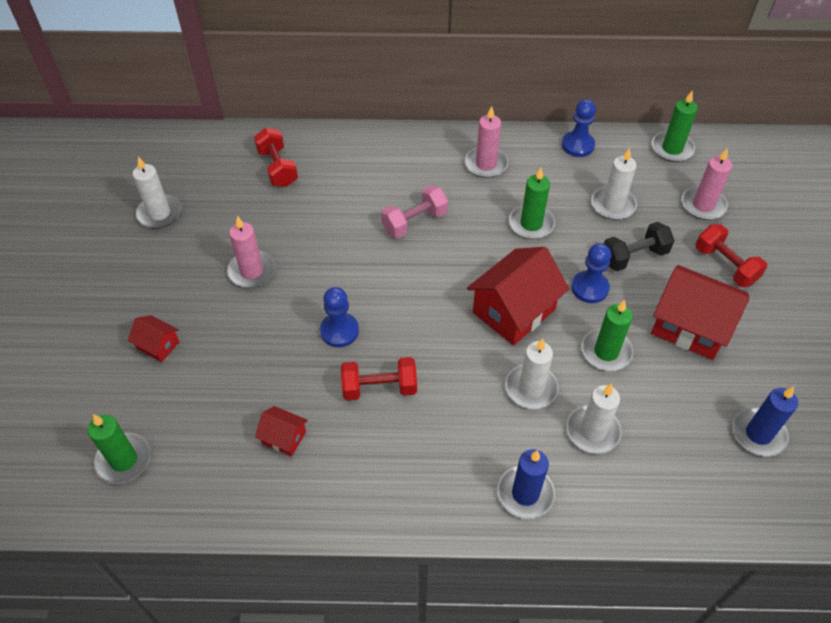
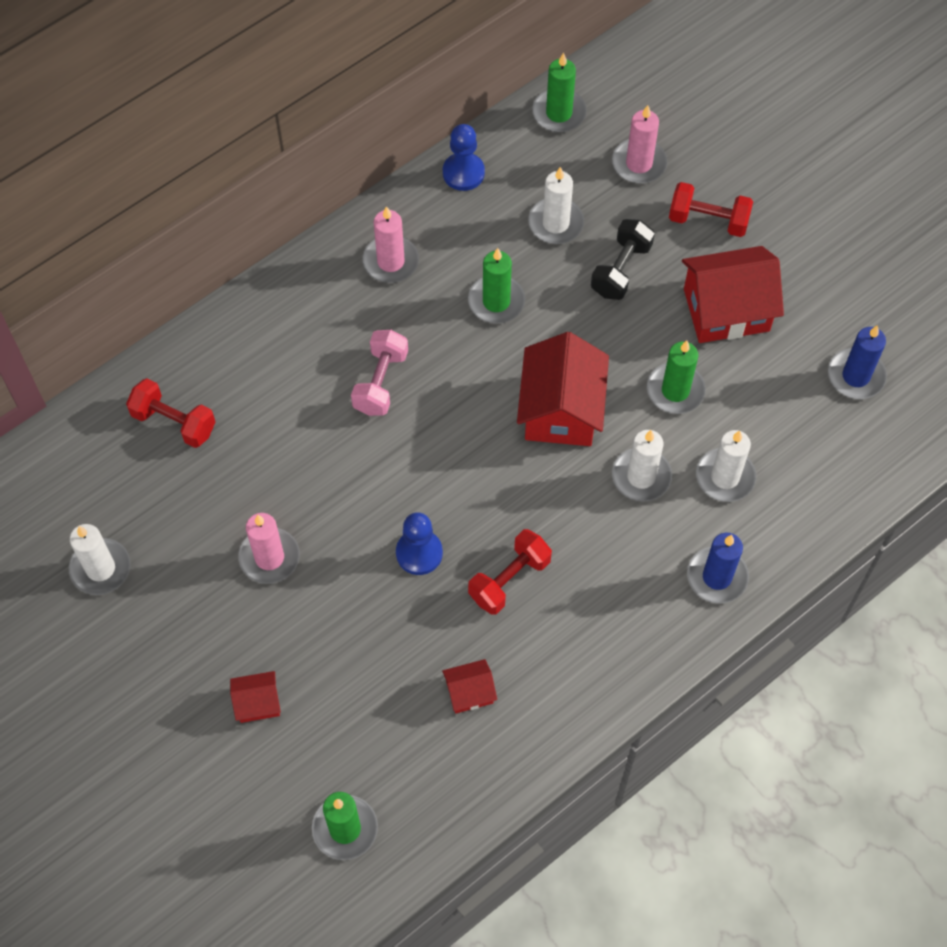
camera: 40 degrees left, 10 degrees up
blue pawn [571,243,611,303] -> none

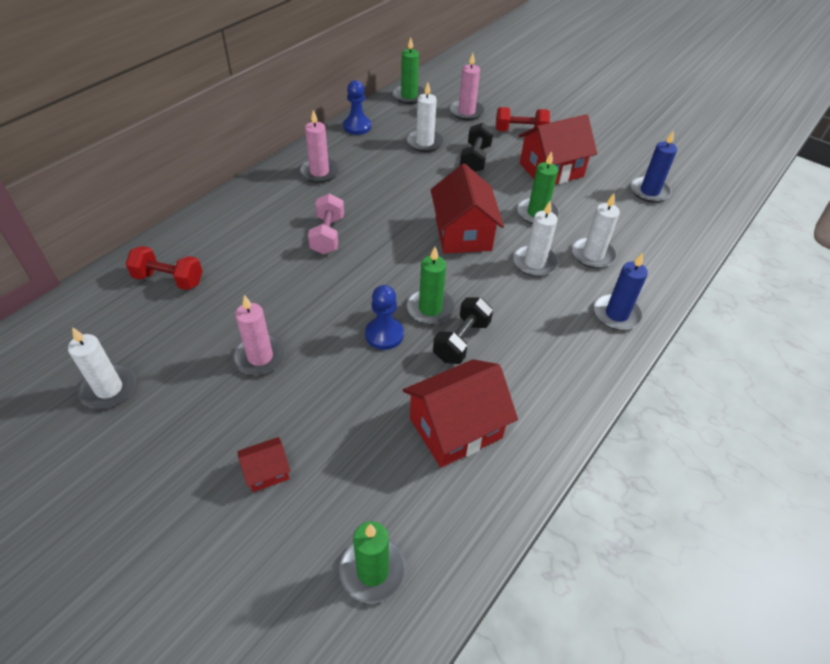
camera: 15 degrees left, 15 degrees down
red house [442,659,497,713] -> red house [403,359,518,468], size x2.05
green candle [468,248,525,324] -> green candle moved to [406,247,455,325]
red dumbbell [468,529,552,615] -> black dumbbell [433,297,493,364]

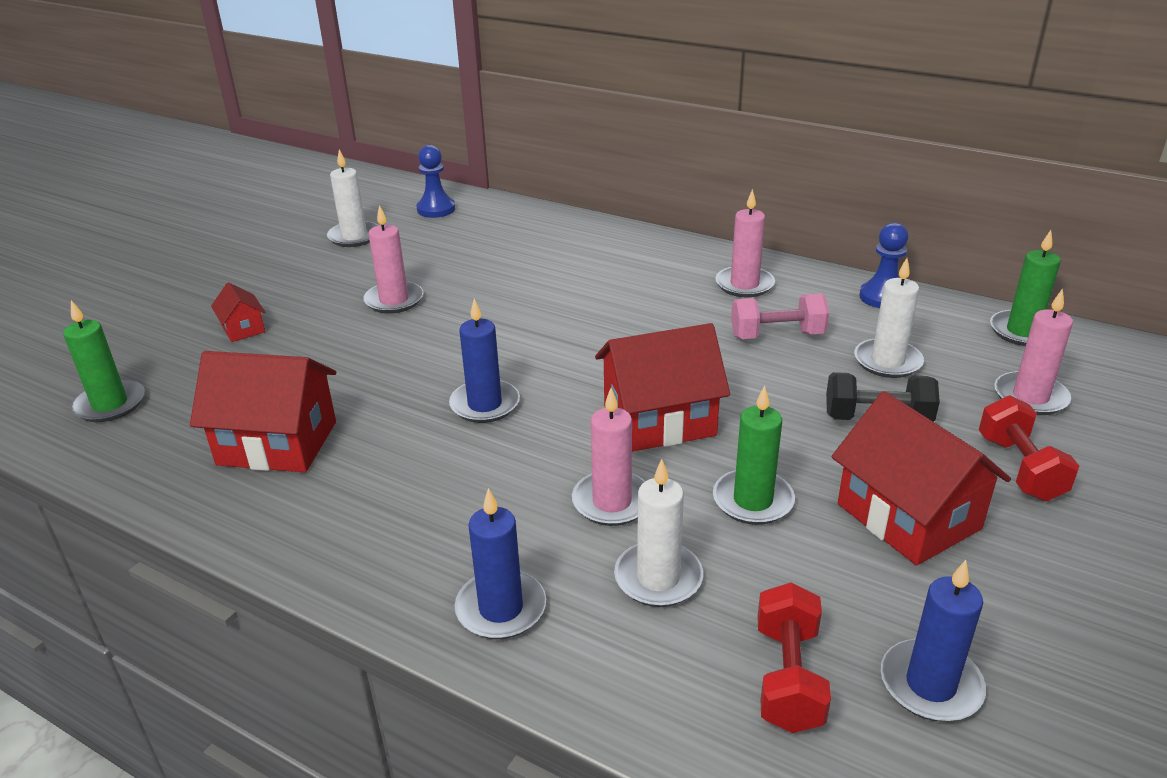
camera: 85 degrees right, 15 degrees down
red dumbbell [126,246,203,290] -> red dumbbell moved to [758,582,831,733]
pink dumbbell [308,193,344,254] -> pink dumbbell moved to [731,294,829,339]
blue pawn [365,285,404,350] -> blue pawn moved to [416,145,455,218]
red house [403,359,518,468] -> red house turned 45 degrees counterclockwise [190,351,336,472]
green candle [406,247,455,325] -> blue candle [449,299,520,423]
black dumbbell [433,297,493,364] -> none
white candle [513,201,559,277] -> pink candle [572,388,645,526]

